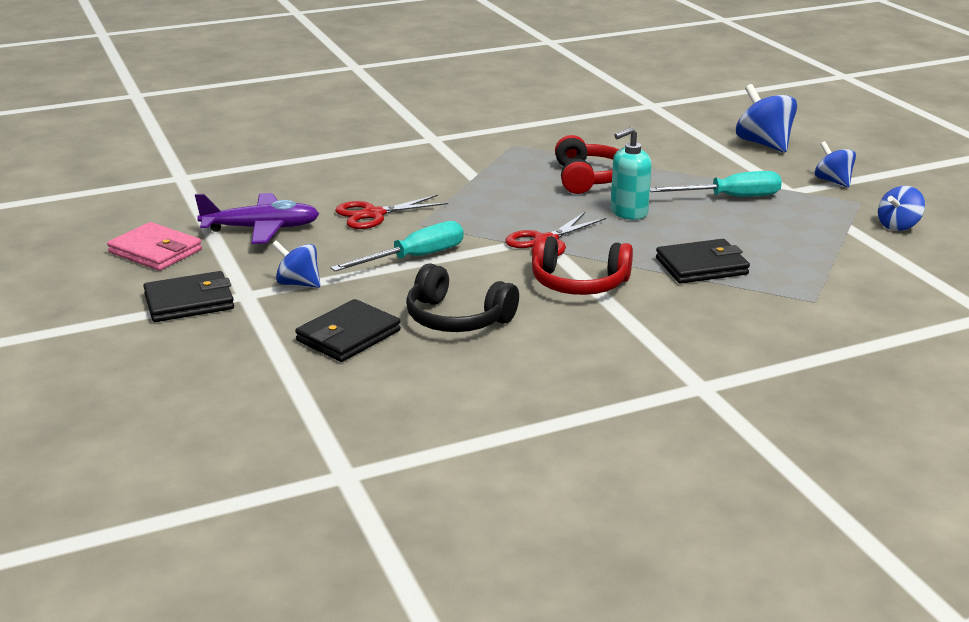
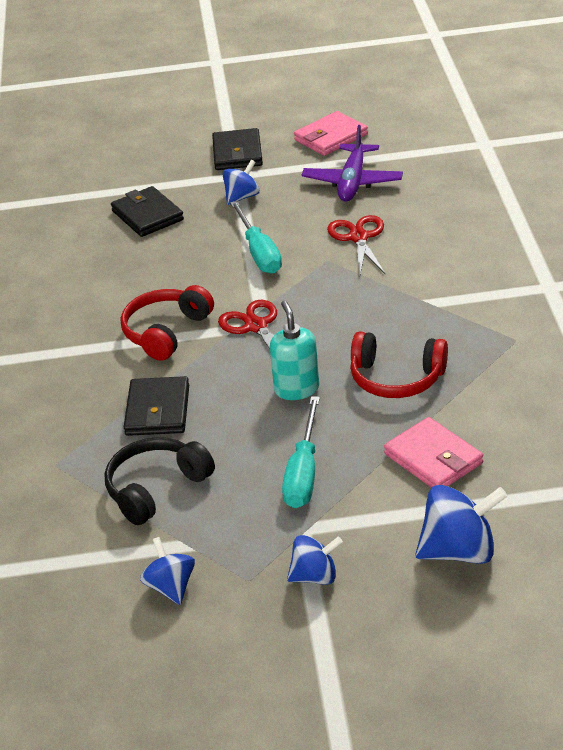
camera: 110 degrees right, 10 degrees up
black headphones [406,264,519,332] -> black headphones moved to [105,437,215,525]
none -> pink wallet [384,417,483,488]

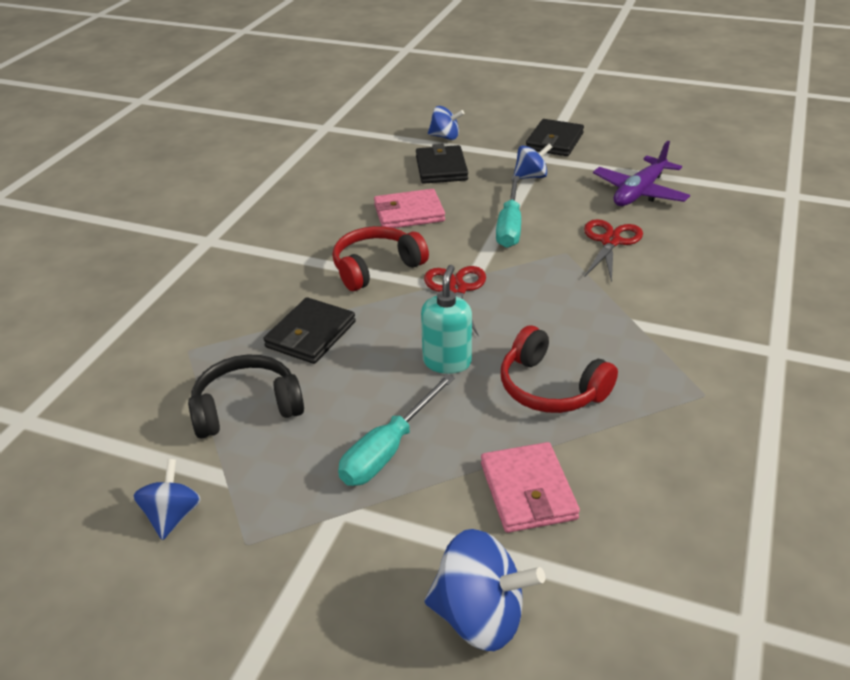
camera: 25 degrees right, 0 degrees up
blue spinning top [287,535,343,585] -> blue spinning top moved to [428,106,464,140]
pink wallet [294,111,368,156] -> pink wallet moved to [374,189,445,228]

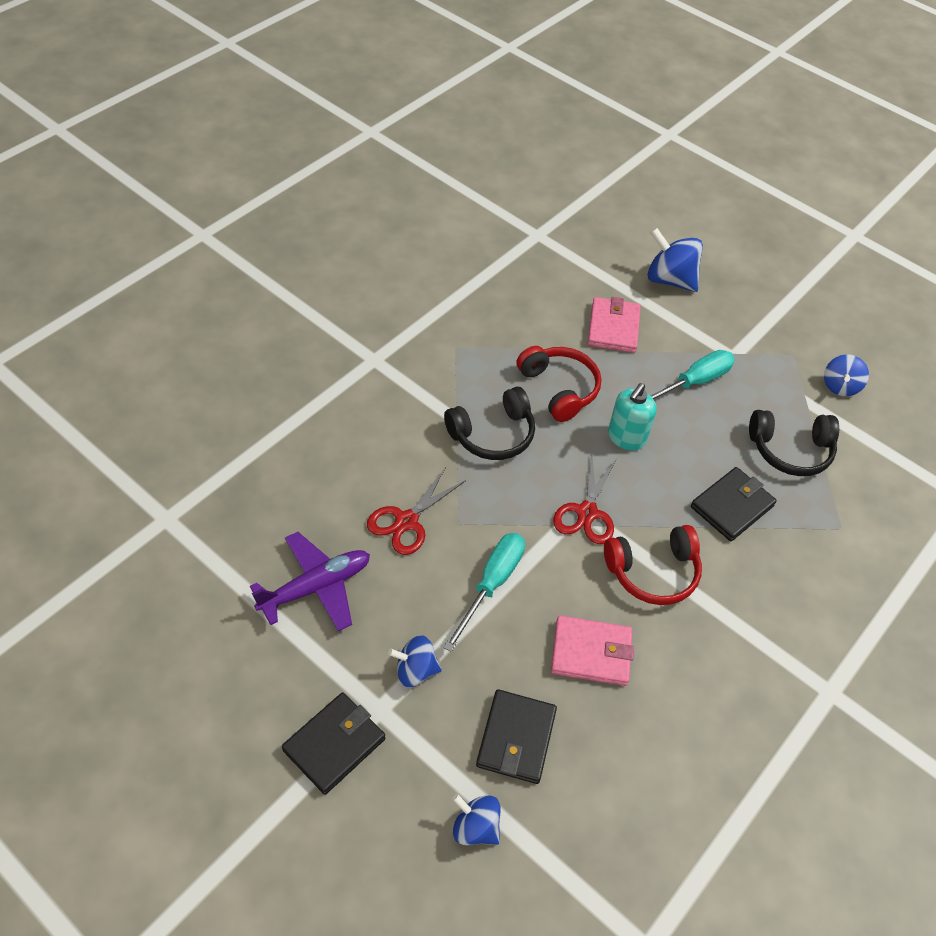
camera: 165 degrees left, 15 degrees up
none -> black headphones [444,387,535,460]

